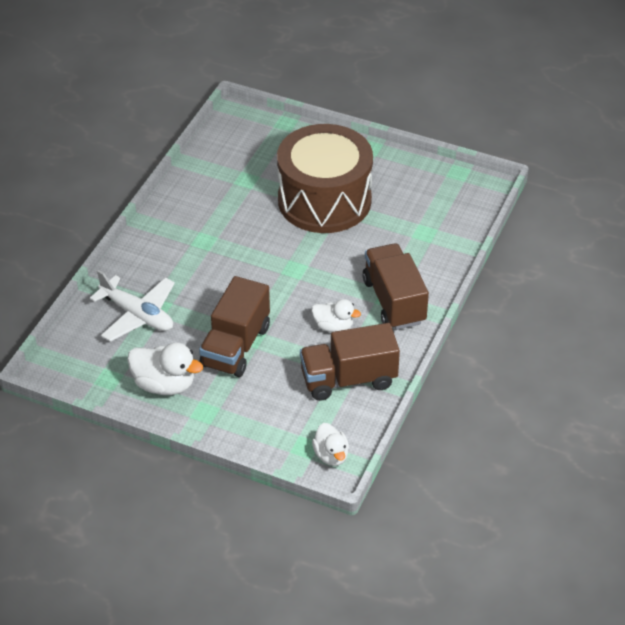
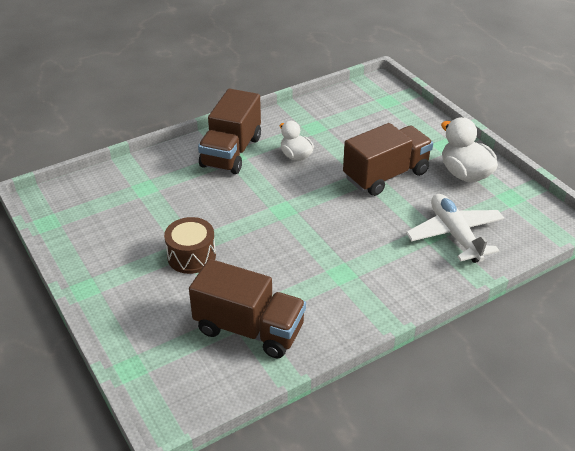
camera: 145 degrees left, 5 degrees down
brown drum [277,124,373,233] -> brown drum [164,217,216,274], size x0.45
brown truck [300,323,400,401] -> brown truck moved to [189,259,306,358]
white duck [312,423,349,466] -> none

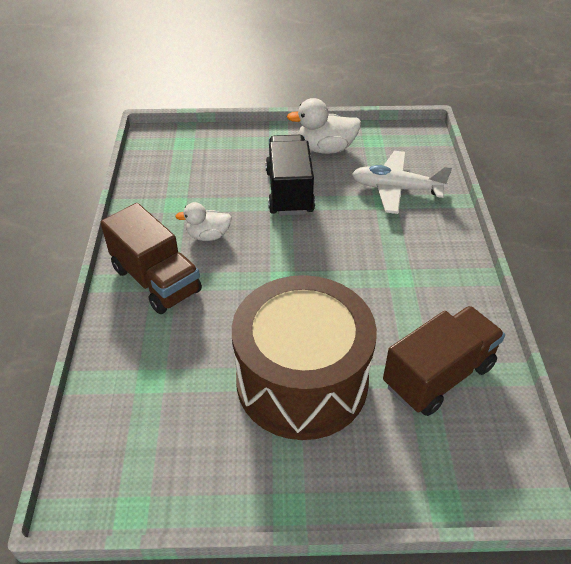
camera: 60 degrees left, 5 degrees up
brown drum [164,217,216,274] -> brown drum [232,275,377,440], size x2.23
brown truck [343,123,433,196] -> black truck [265,135,315,216]

